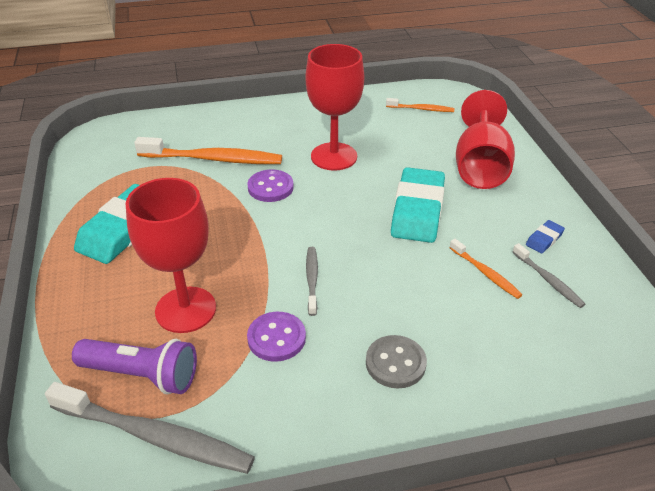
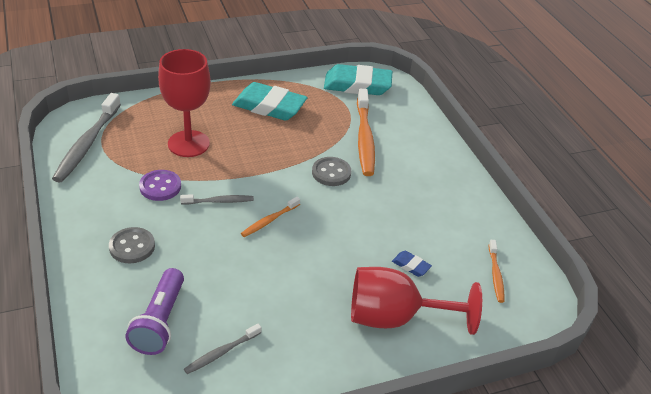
camera: 80 degrees right, 0 degrees up
purple flashlight [72,339,197,394] -> purple flashlight moved to [125,268,184,355]
purple button [247,169,294,202] -> grey button [312,157,351,186]
red goblet [306,44,364,171] -> none
turquoise eraser [391,167,445,243] -> turquoise eraser moved to [324,64,393,95]
orange toothbrush [449,239,522,299] -> orange toothbrush moved to [241,197,300,237]
blue eraser [526,220,565,253] -> blue eraser moved to [392,251,432,277]

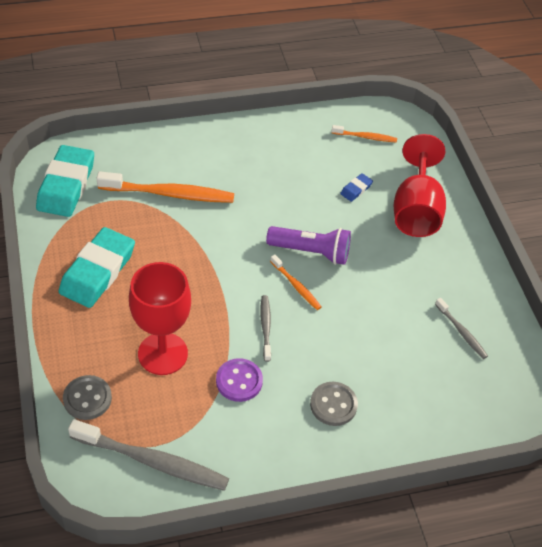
camera: 85 degrees left, 10 degrees up
purple flashlight [125,268,184,355] -> purple flashlight moved to [266,226,351,265]
grey button [312,157,351,186] -> grey button moved to [63,375,112,420]

